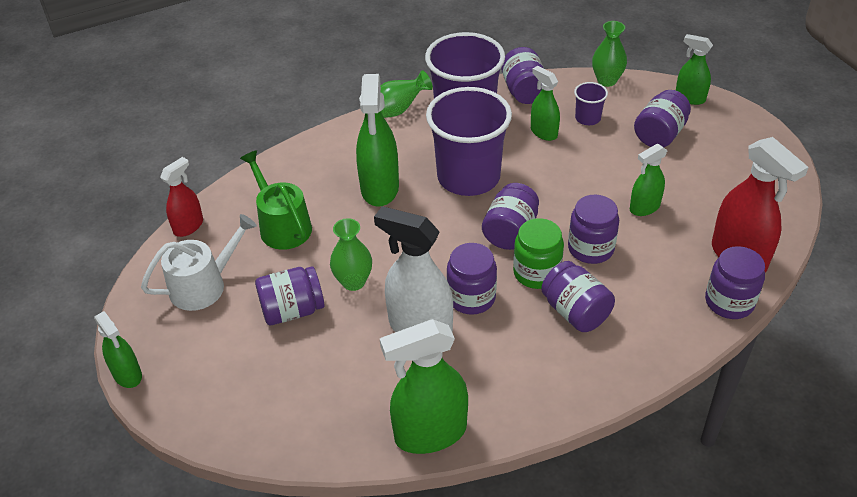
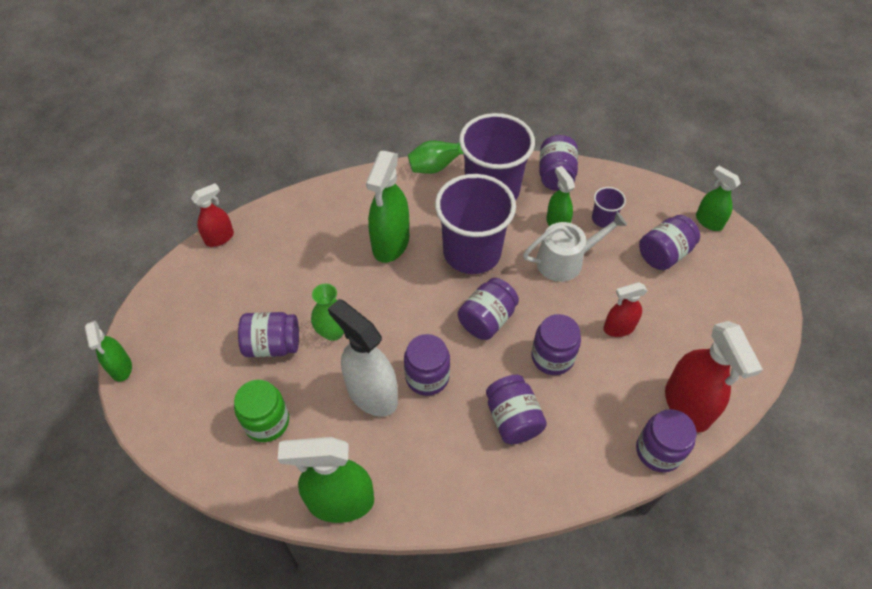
camera: 15 degrees right, 10 degrees up
white watering can [141,214,257,311] -> white watering can moved to [523,212,627,282]
green watering can [240,150,312,250] -> none
green jar [513,218,564,289] -> green jar moved to [234,380,289,442]
green vase [592,21,627,87] -> none
green spray bottle [630,144,667,216] -> red spray bottle [603,282,647,337]

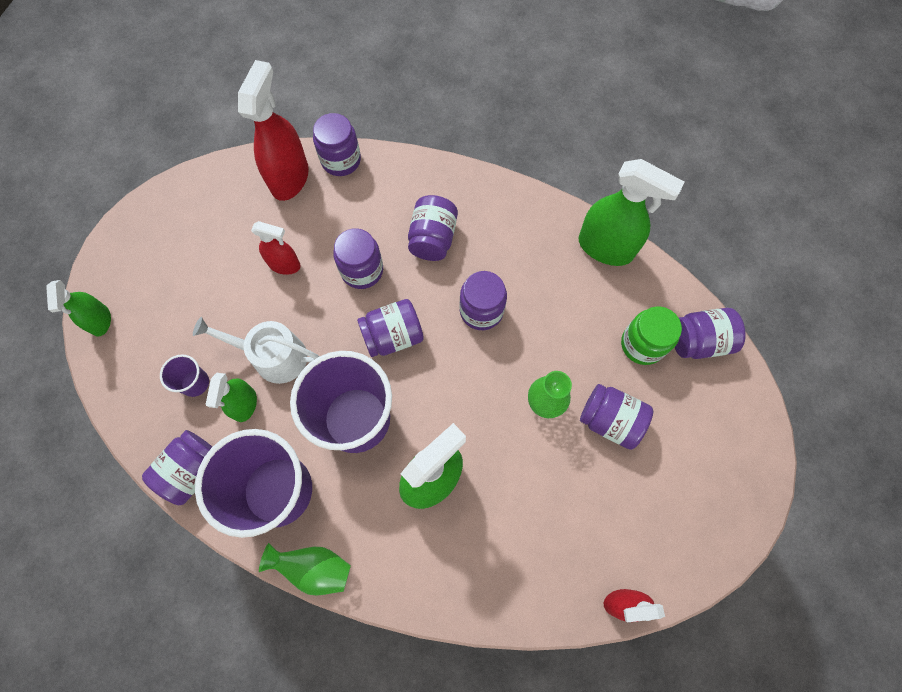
camera: 150 degrees left, 15 degrees up
green spray bottle [85,321,132,382] -> none
white spray bottle [328,299,398,417] -> none
purple jar [639,215,700,270] -> purple jar moved to [675,308,746,359]

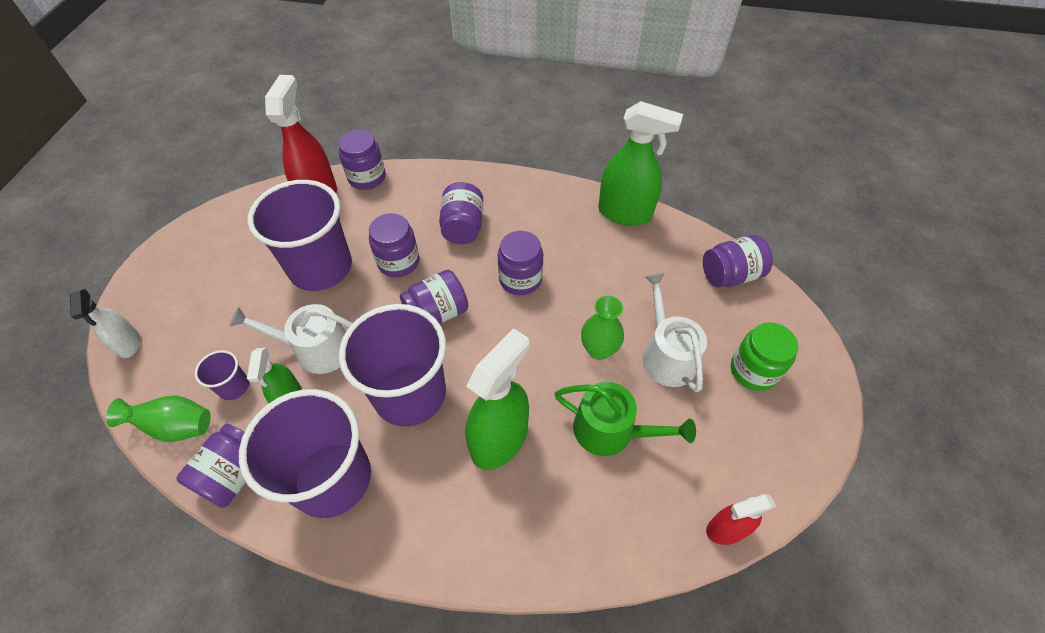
camera: 10 degrees left, 15 degrees down
green spray bottle [46,280,111,336] -> white spray bottle [70,289,140,358]
red spray bottle [251,221,301,275] -> purple cup [248,180,352,291]
green vase [259,543,351,596] -> green vase moved to [106,395,211,442]
purple jar [580,384,653,450] -> white watering can [643,273,707,392]
green jar [621,306,682,365] -> green jar moved to [731,322,798,391]
none -> green watering can [554,382,696,456]

